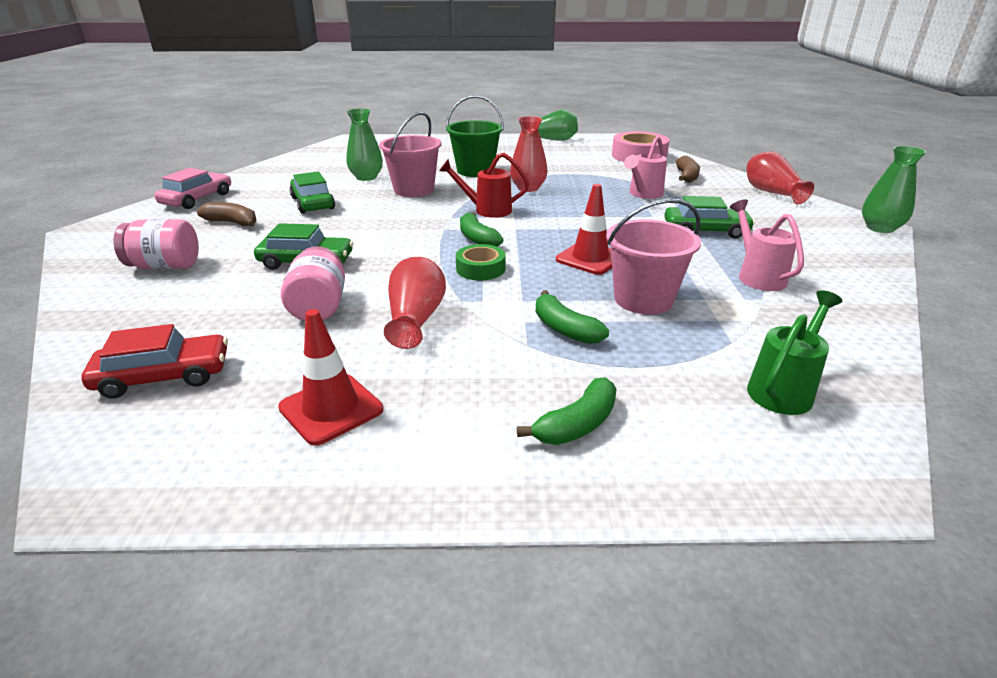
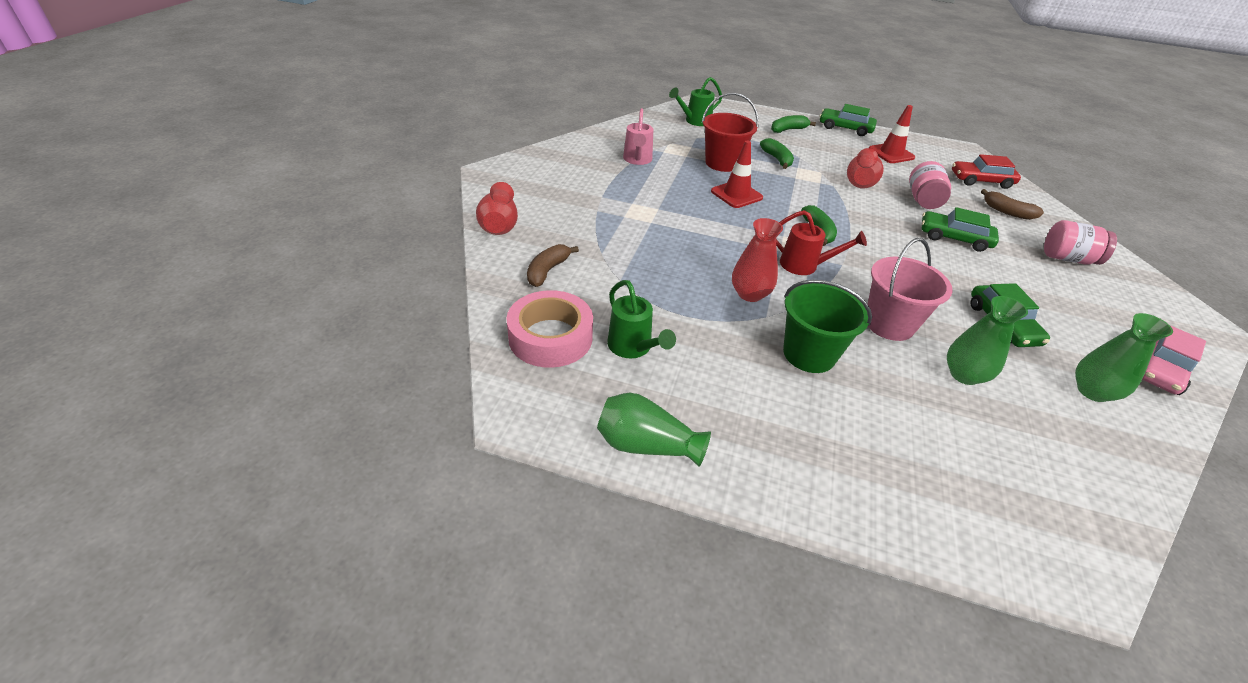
camera: 165 degrees left, 10 degrees up
brown banana [197,202,256,227] -> brown banana moved to [981,189,1044,220]
green tape [456,244,506,280] -> none
pink bucket [606,198,701,314] -> red bucket [702,93,759,172]
pink watering can [624,136,667,199] -> none
green car [664,196,755,239] -> green car moved to [820,104,877,136]
green vase [862,146,927,233] -> green vase moved to [1075,313,1173,402]
none -> green watering can [607,280,676,358]

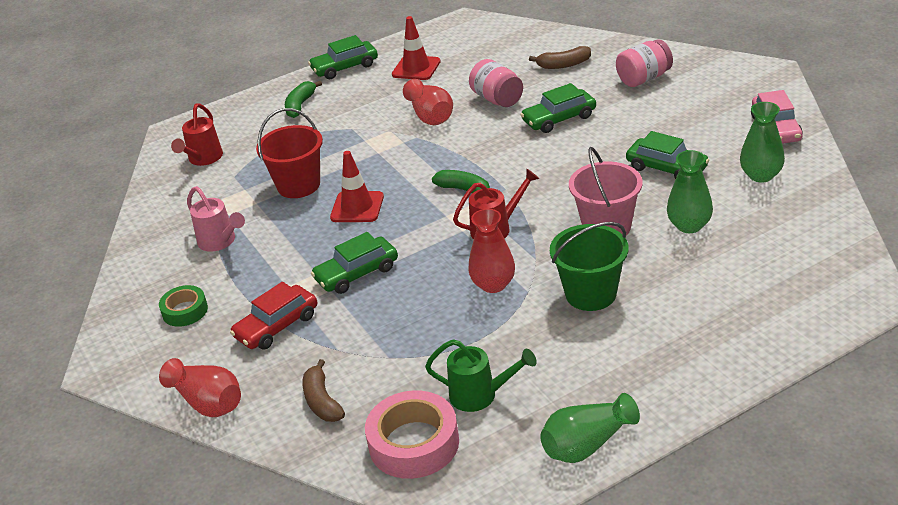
camera: 40 degrees left, 5 degrees down
green watering can [669,77,722,126] -> red watering can [171,104,223,166]
green banana [760,138,794,169] -> none
red car [952,154,1021,189] -> red car moved to [230,282,317,350]
none -> green tape [159,285,208,327]
none -> green car [311,232,398,294]

